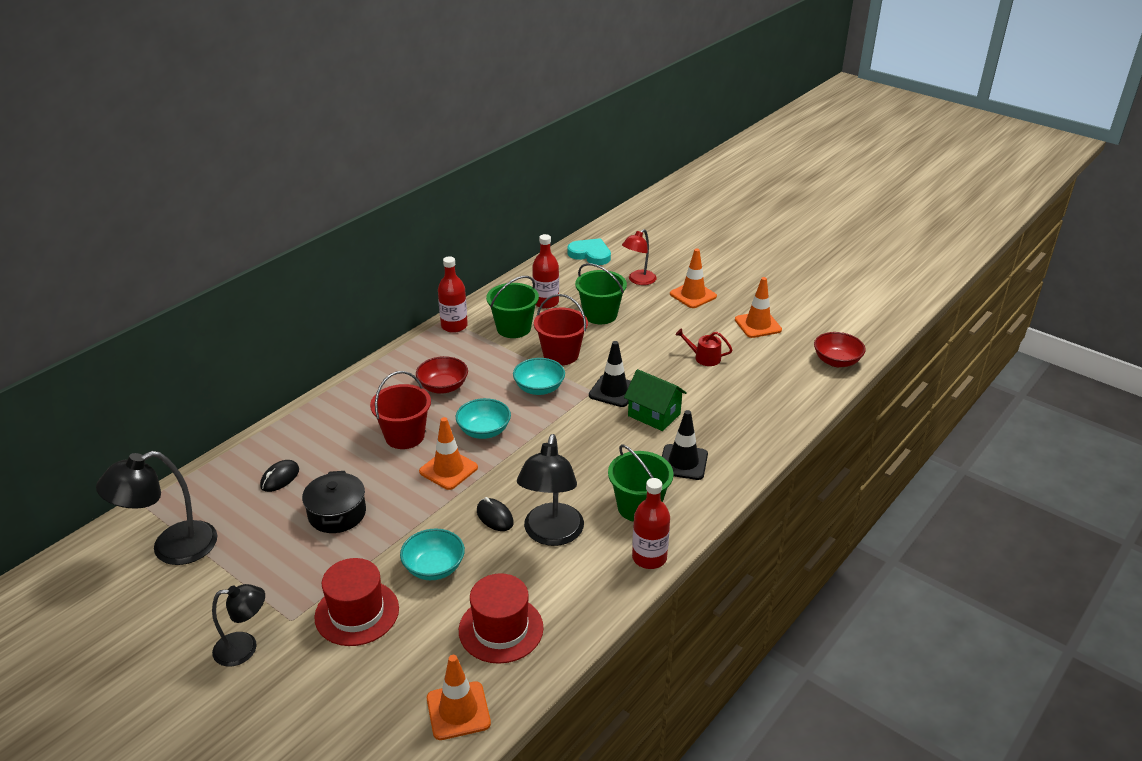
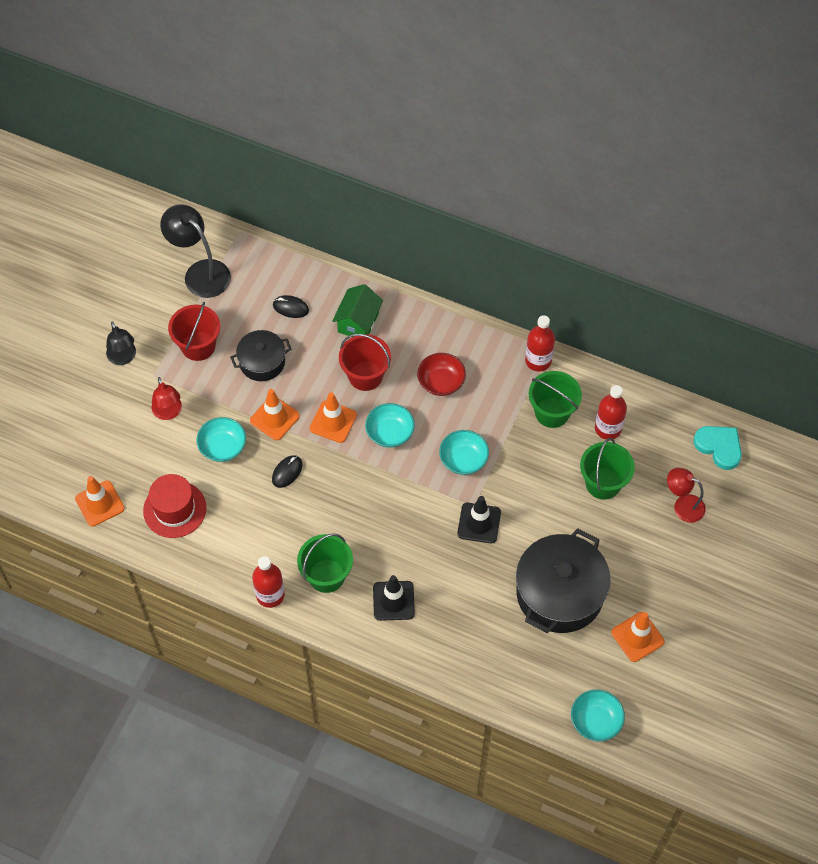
camera: 75 degrees right, 25 degrees up
red hat [314,558,399,646] -> red lamp [152,377,182,420]
black lamp [517,434,584,546] -> none
red bucket [534,294,588,365] -> red bucket moved to [168,302,220,361]
turquoise heart [567,238,611,265] -> turquoise heart turned 60 degrees counterclockwise [694,426,742,470]
green house [624,369,687,431] -> green house moved to [332,284,383,336]
orange traffic cone [670,249,717,308] -> orange traffic cone moved to [250,389,300,440]
red watering can [675,328,732,366] -> black pot [516,528,611,633]
red bowl [814,332,866,367] -> turquoise bowl [571,690,625,741]

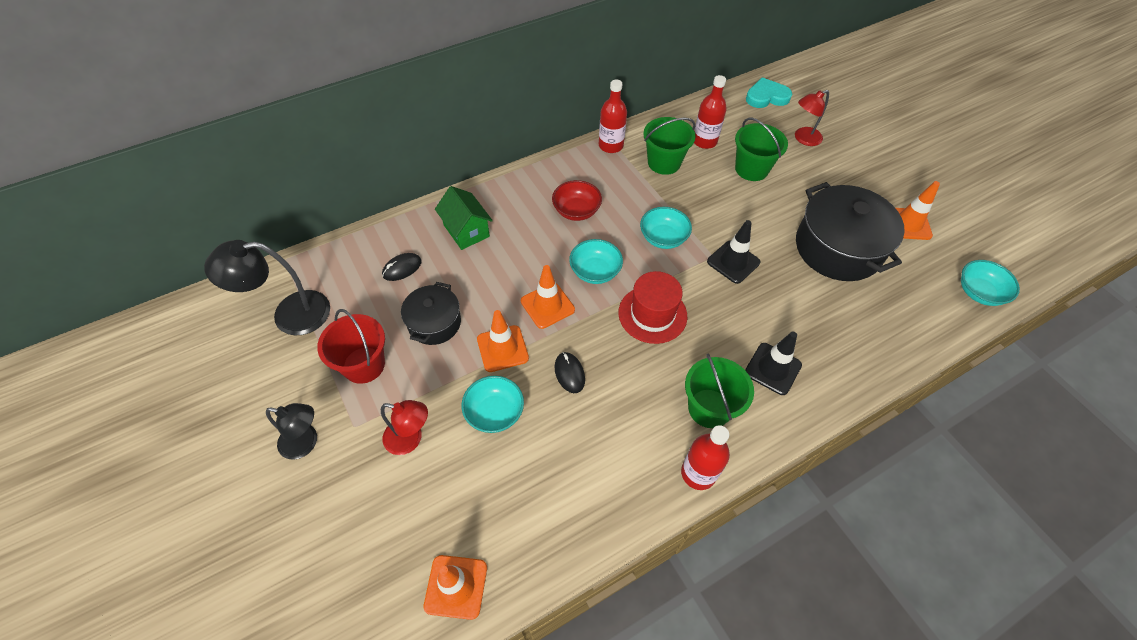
camera: 55 degrees left, 5 degrees down
red hat [143,474,206,538] -> red hat moved to [618,271,687,344]
red bucket [339,334,391,391] -> none

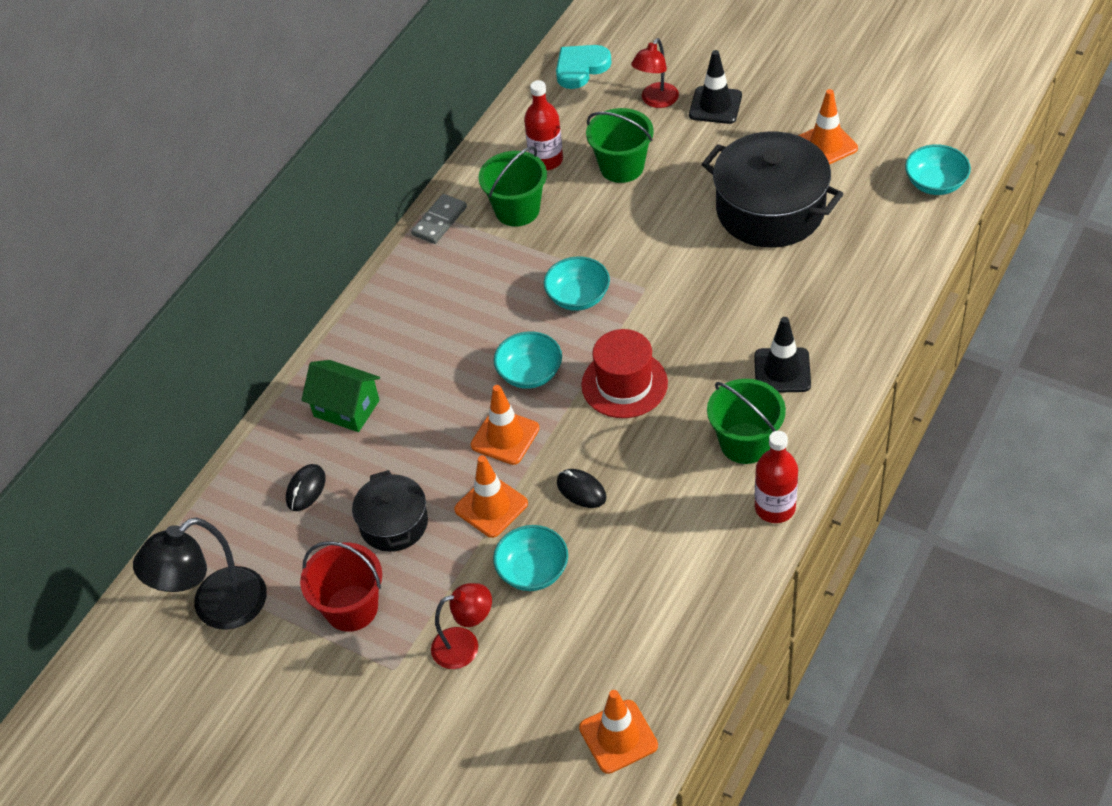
camera: 25 degrees left, 5 degrees down
black lamp [266,403,317,460] -> none
red bowl [552,180,602,221] -> none
red bottle [599,80,627,153] -> grey domino [411,194,467,244]
black traffic cone [707,220,760,284] -> black traffic cone moved to [689,50,742,124]

